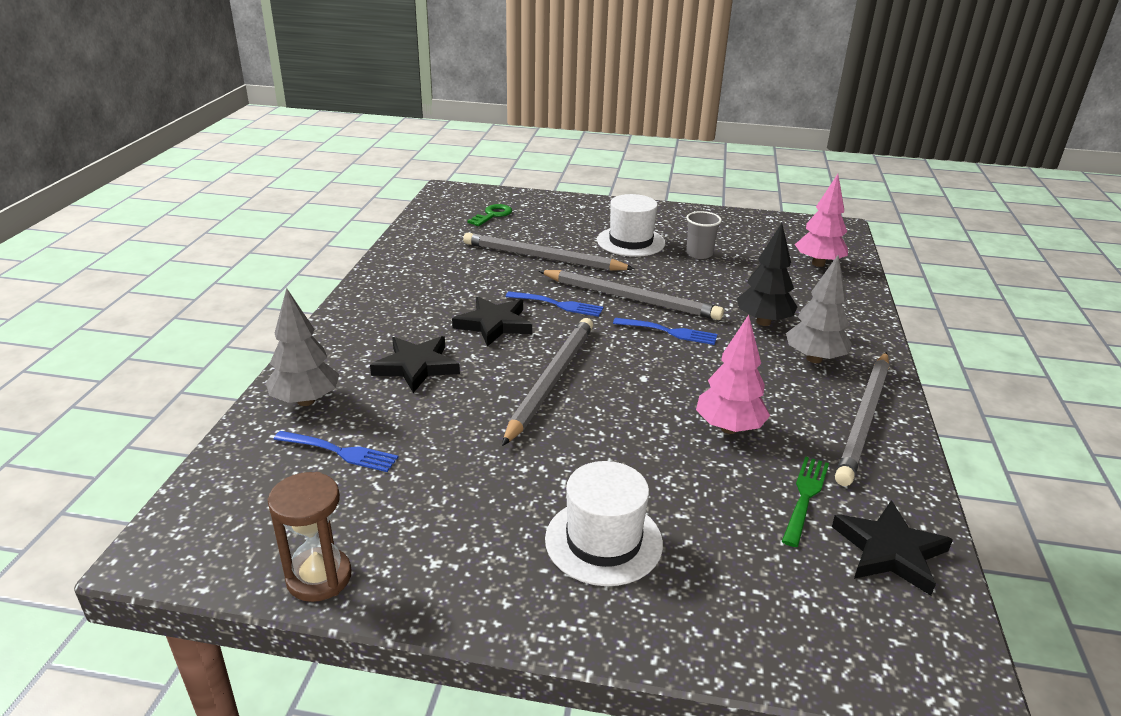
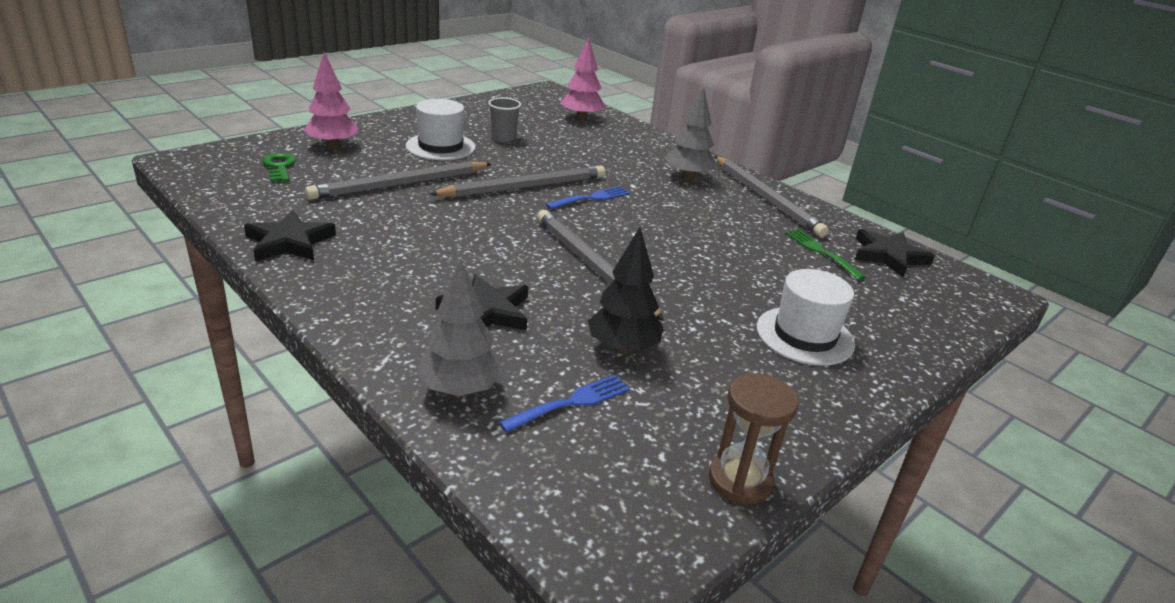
camera: 55 degrees left, 0 degrees up
black star [452,296,532,347] -> black star moved to [244,210,336,262]
blue fork [506,291,603,317] -> none
pink tree [696,315,770,434] -> pink tree moved to [304,52,358,149]
black tree [737,223,797,326] -> black tree moved to [588,227,664,354]

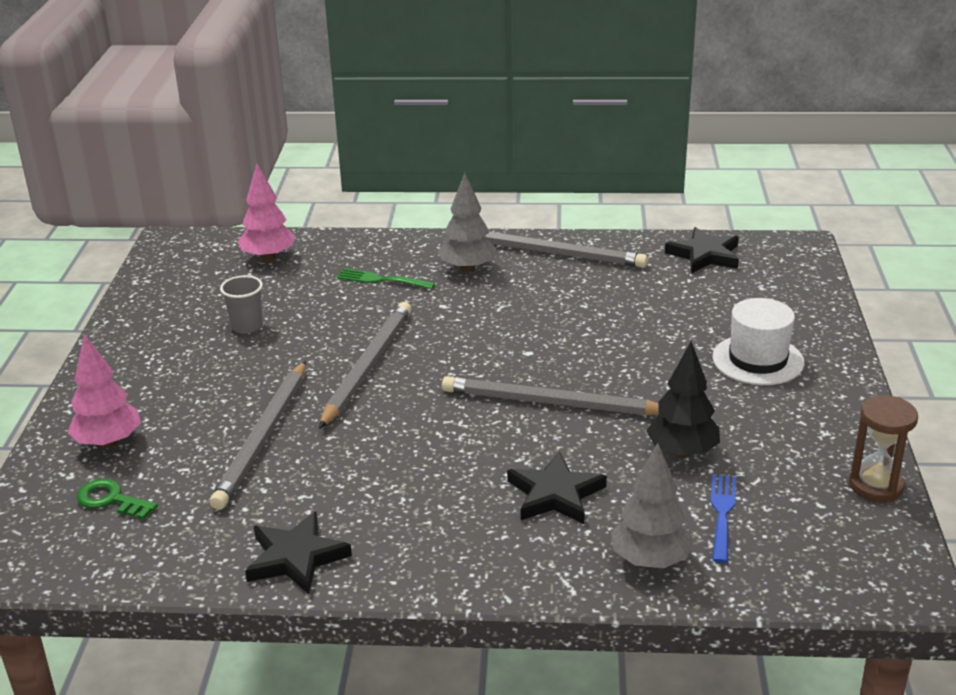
camera: 40 degrees left, 0 degrees up
white hat [406,99,476,160] -> none
blue fork [545,186,630,209] -> none
green fork [785,229,866,280] -> green fork moved to [336,268,435,289]

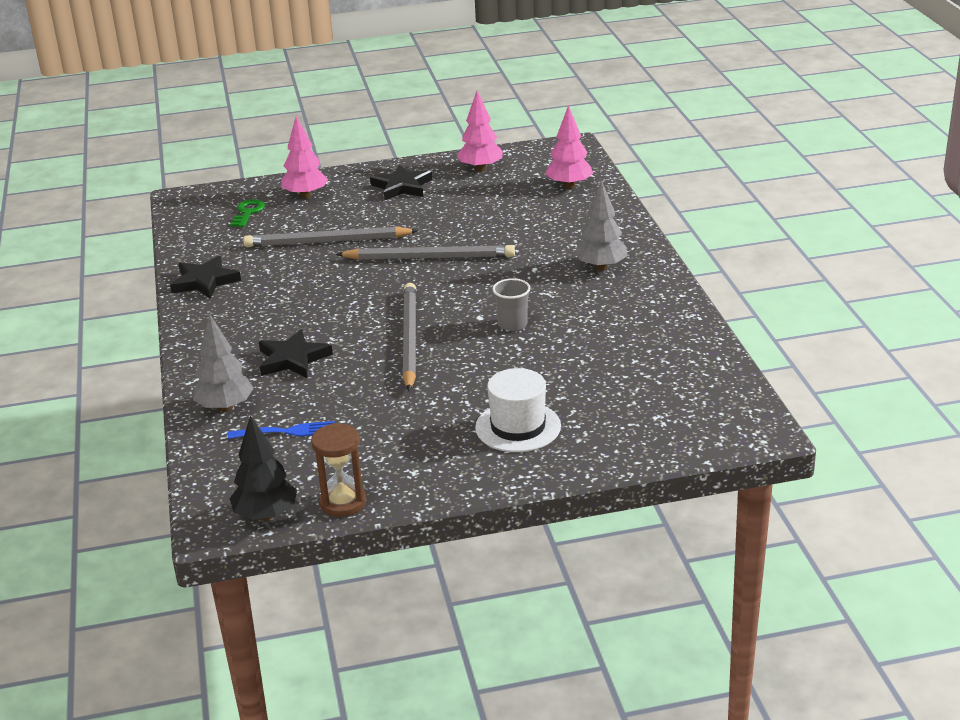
camera: 75 degrees right, 0 degrees up
grey cup [220,275,263,334] -> grey cup moved to [492,278,530,331]
green fork [336,268,435,289] -> none
grey pencil [485,232,648,268] -> none
black tree [646,341,720,458] -> black tree moved to [230,415,297,521]
black star [665,227,739,273] -> black star moved to [370,164,432,200]
none -> pink tree [457,91,503,172]

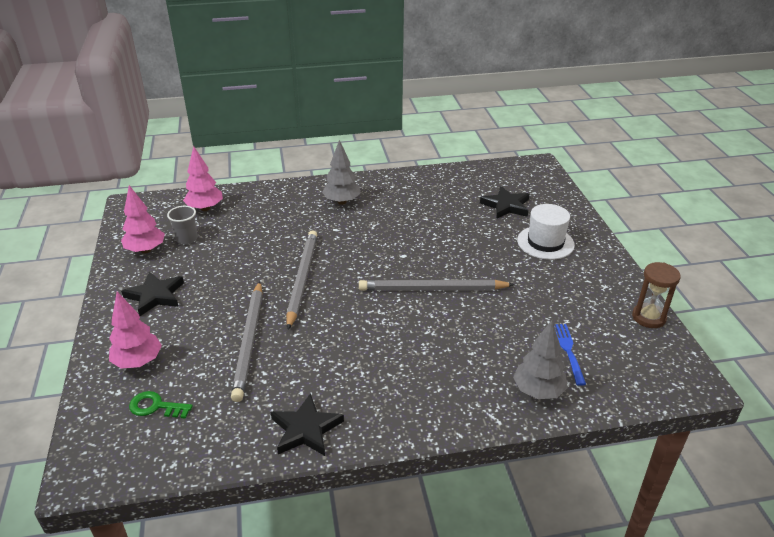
camera: 90 degrees left, 5 degrees up
black tree [230,415,297,521] -> none
black star [259,329,333,378] -> black star moved to [480,186,529,219]
grey cup [492,278,530,331] -> grey cup moved to [167,206,198,244]

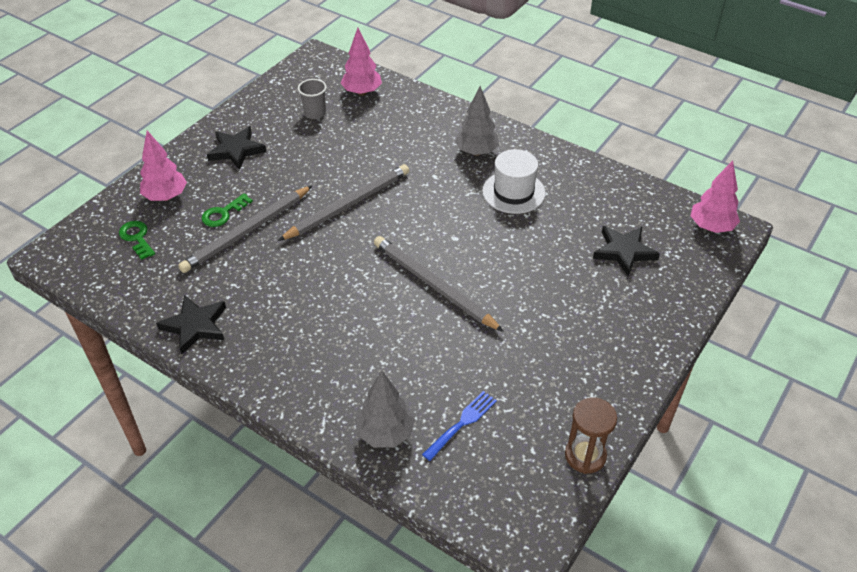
camera: 45 degrees right, 10 degrees up
pink tree [121,185,165,254] -> pink tree moved to [691,161,740,233]
white hat [517,204,575,260] -> white hat moved to [482,149,546,214]
none -> green key [202,193,253,227]

